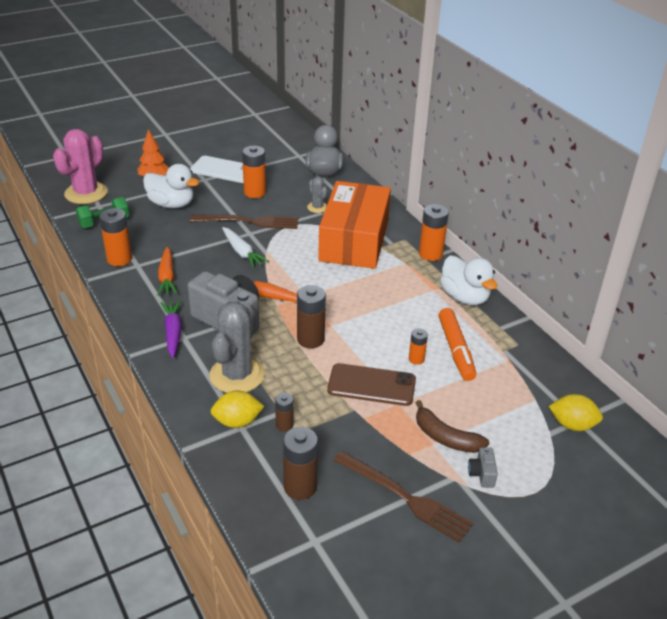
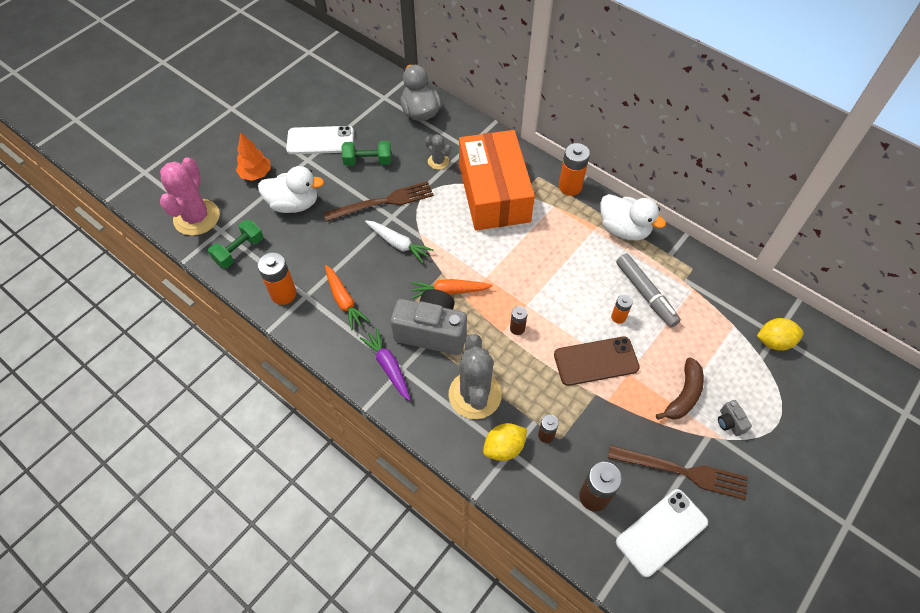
camera: 20 degrees left, 20 degrees up
orange battery [242,146,266,198] -> green dumbbell [342,141,391,166]
brown battery [297,285,326,348] -> brown battery [510,306,528,335], size x0.57
brown banana [415,400,489,453] -> brown banana turned 75 degrees counterclockwise [656,357,704,420]
orange marker [439,308,476,381] -> grey marker [616,254,681,327]
none -> white phone [616,489,708,577]

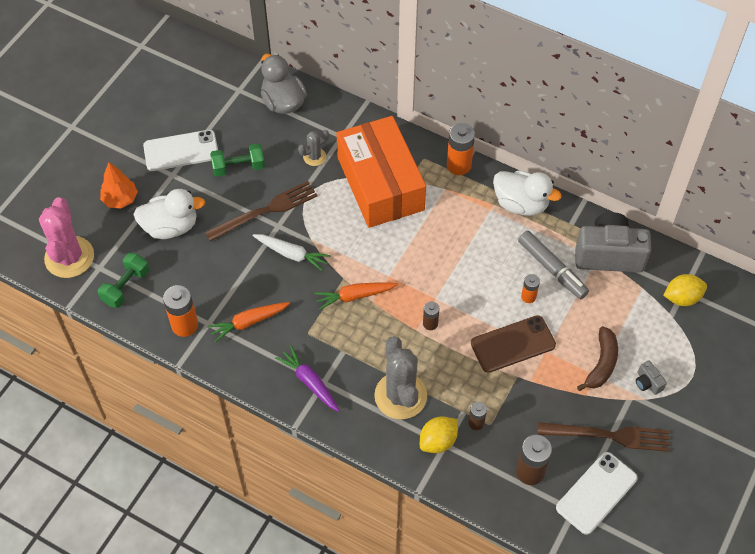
camera: 10 degrees left, 0 degrees up
orange carrot [325,265,370,330] -> orange carrot turned 105 degrees clockwise [208,302,290,343]
grey camera [391,289,467,355] -> grey camera moved to [575,212,651,273]
grey cactus [425,134,451,170] -> grey cactus turned 60 degrees counterclockwise [298,130,329,166]

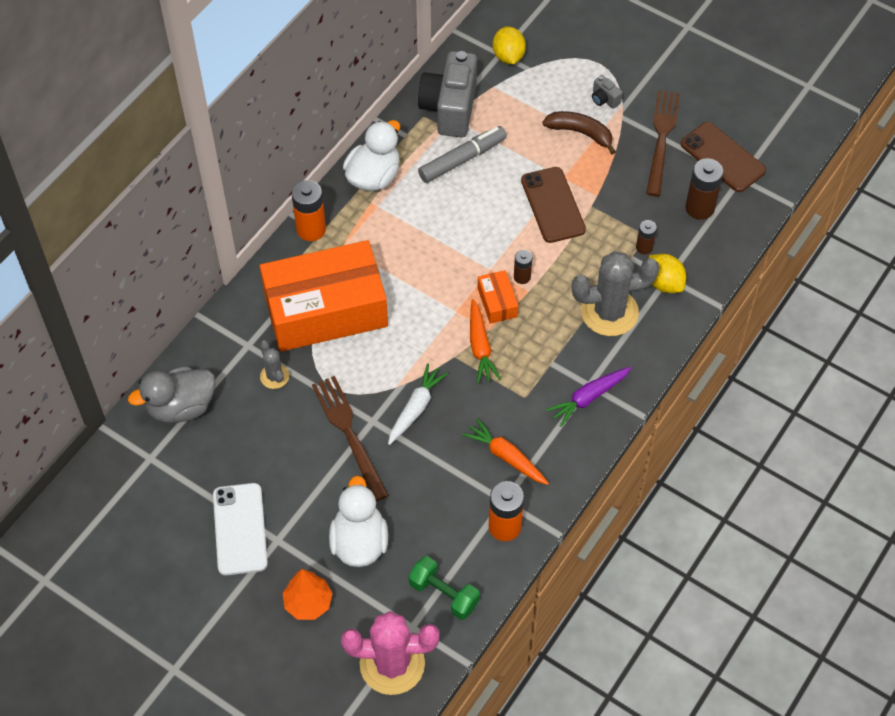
camera: 85 degrees left, 0 degrees up
orange carrot [208,302,290,343] -> orange carrot turned 150 degrees clockwise [462,418,549,485]
green dumbbell [210,143,265,177] -> none
orange battery [521,274,540,303] -> none
white phone [556,452,637,535] -> brown phone [681,122,766,192]
grey camera [636,360,667,395] -> grey camera turned 75 degrees clockwise [592,75,623,109]
none -> orange box [478,270,518,324]

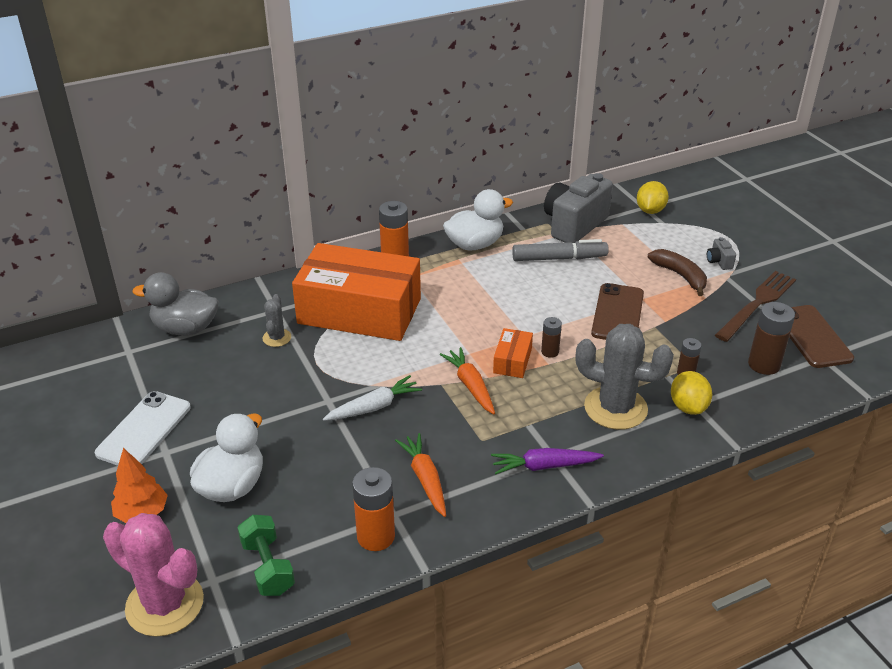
camera: 30 degrees right, 20 degrees down
brown fork [312,376,389,501] -> none
orange carrot [470,299,501,383] -> orange carrot turned 135 degrees clockwise [440,347,495,414]

